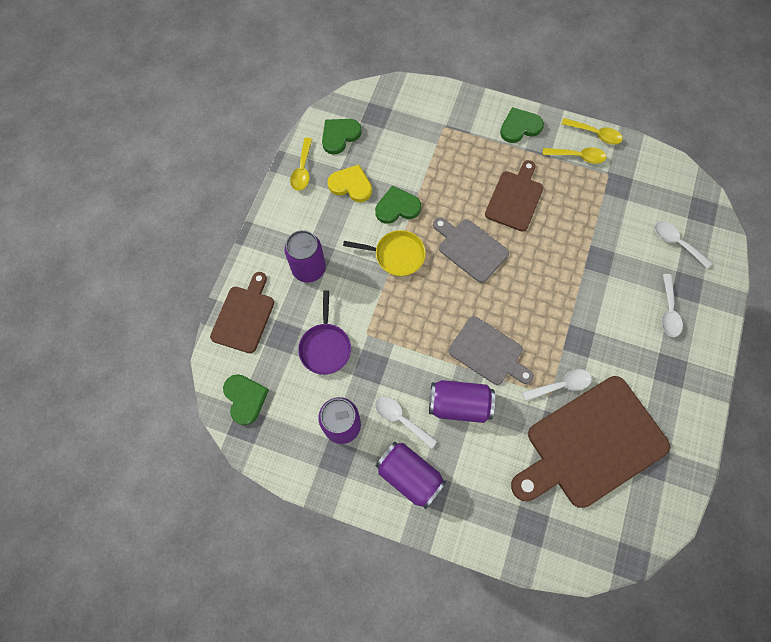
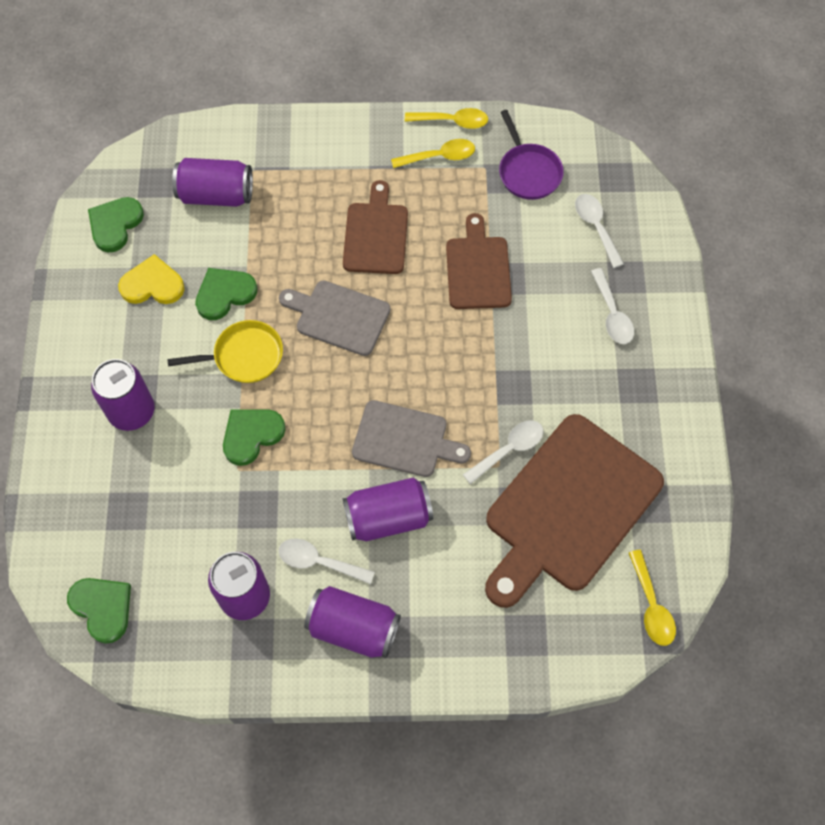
camera: 20 degrees left, 5 degrees down
brown cutting board [210,272,274,353] -> brown cutting board moved to [446,213,512,309]
yellow spoon [290,138,312,191] -> yellow spoon moved to [629,550,676,646]
purple pan [298,290,351,375] -> purple pan moved to [499,110,564,200]
green heart [500,107,544,143] -> green heart moved to [223,409,286,466]
white spoon [655,221,712,269] -> white spoon turned 45 degrees clockwise [575,194,624,268]
none -> purple can [172,158,253,207]

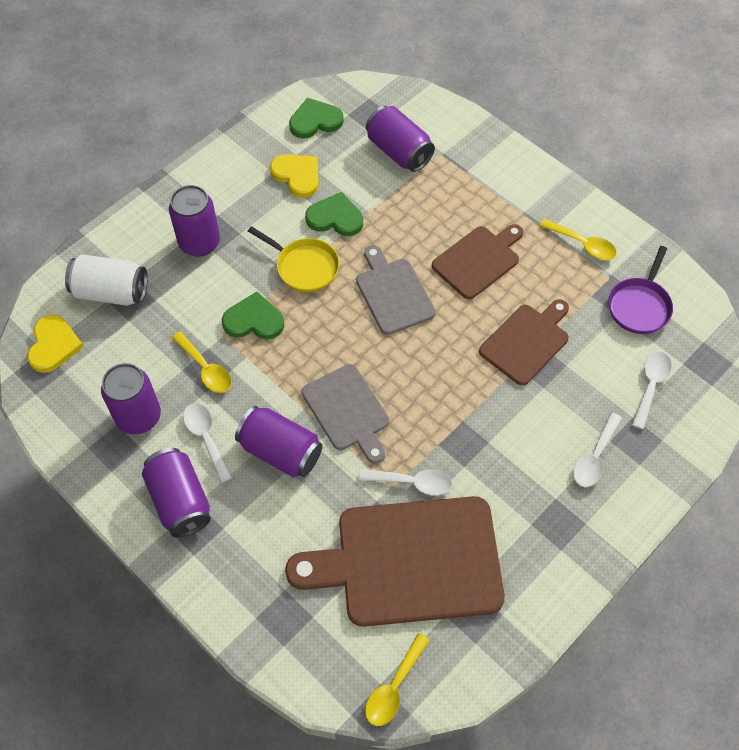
camera: 45 degrees right, 5 degrees down
green heart [67,578,131,644] -> yellow heart [27,314,83,373]
yellow spoon [405,108,488,129] -> yellow spoon moved to [172,331,231,393]
none -> white can [65,254,148,306]

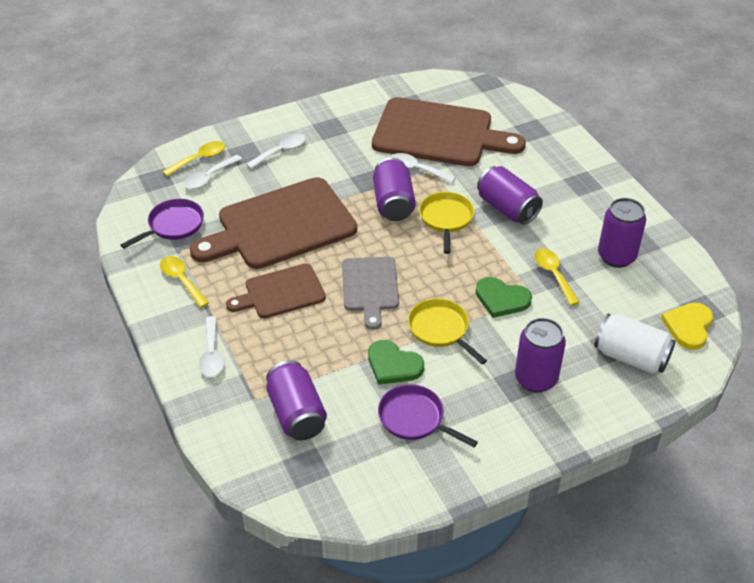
camera: 160 degrees left, 15 degrees down
purple can [142,448,211,538] -> purple can moved to [373,158,416,221]
white spoon [183,403,233,483] -> white spoon moved to [199,316,225,377]
yellow heart [270,154,319,198] -> purple pan [378,384,478,447]
green heart [289,98,344,139] -> none
grey cutting board [302,364,389,464] -> yellow pan [419,192,474,254]
yellow spoon [365,633,430,726] -> yellow spoon moved to [162,141,225,176]
brown cutting board [479,299,569,386] -> brown cutting board [189,177,357,269], size x1.79

